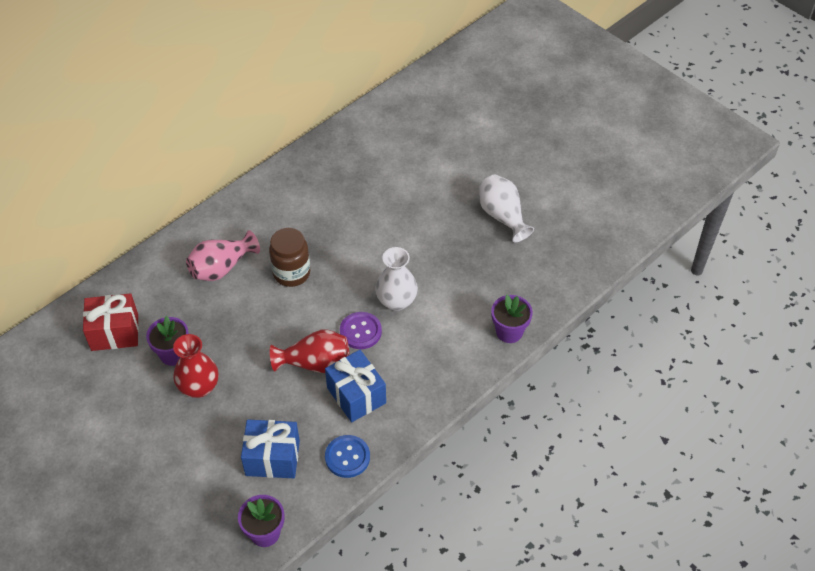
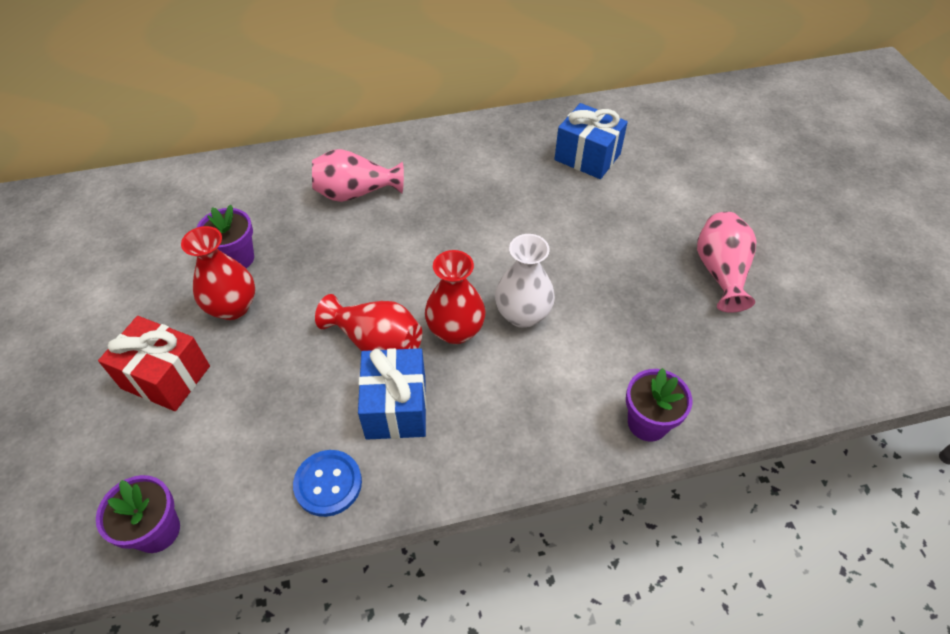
camera: 30 degrees right, 0 degrees up
red gift [83,293,139,351] -> red gift moved to [98,316,210,411]
blue gift [241,420,300,478] -> blue gift moved to [555,103,628,179]
brown jar [269,228,310,287] -> none
purple button [340,312,382,349] -> red vase [425,250,485,344]
white vase [479,174,534,242] -> pink vase [697,212,756,313]

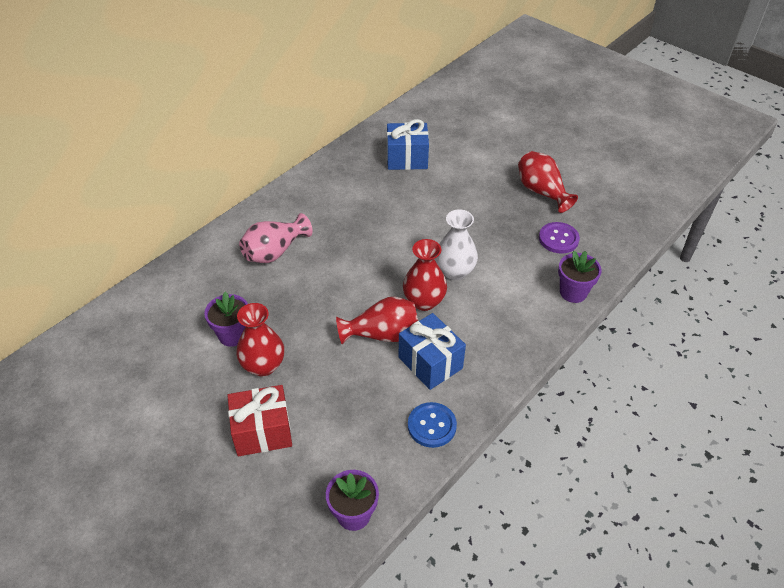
camera: 35 degrees left, 5 degrees down
pink vase [697,212,756,313] -> red vase [518,151,578,213]
none -> purple button [539,222,580,254]

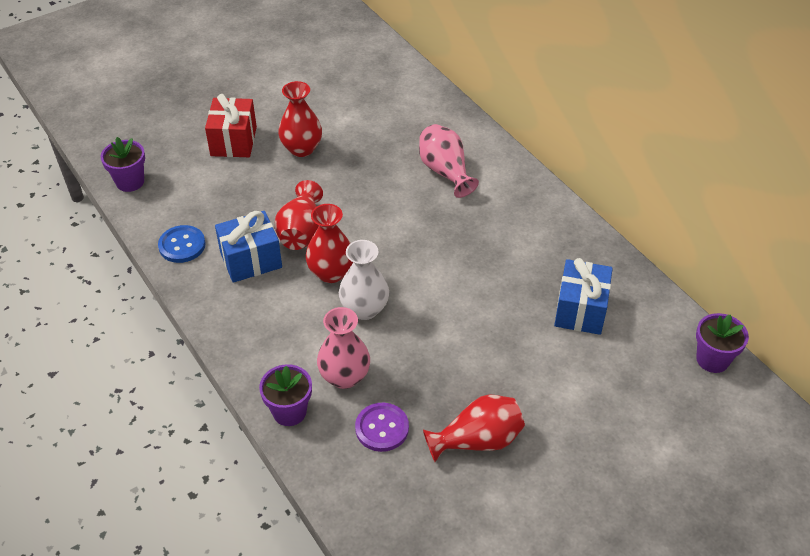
camera: 105 degrees right, 0 degrees up
purple flower pot [204,292,248,347] -> purple flower pot moved to [696,313,749,373]
none -> pink vase [317,307,370,389]

